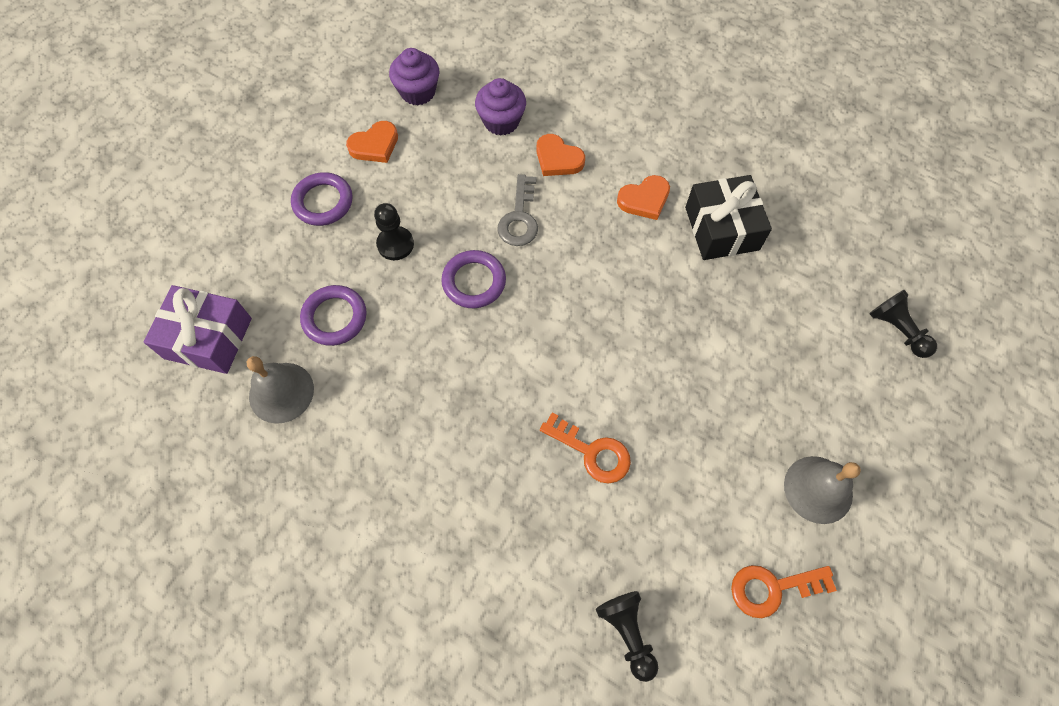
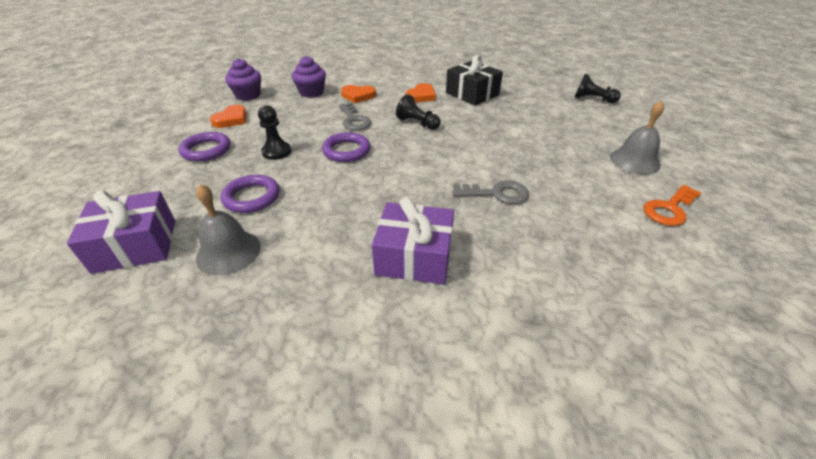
camera: 30 degrees left, 25 degrees down
orange key [540,412,631,484] -> grey key [452,181,529,204]
black pawn [596,591,658,682] -> black pawn moved to [396,94,441,130]
none -> purple gift [372,197,454,284]

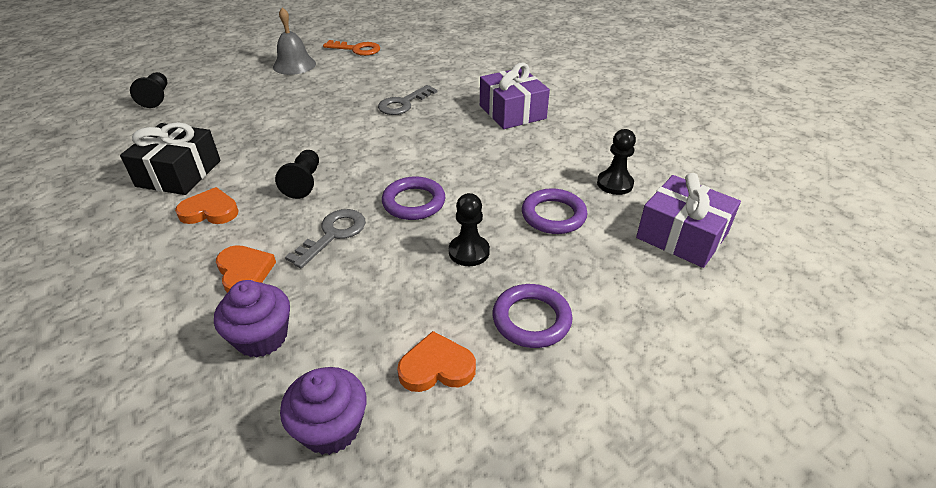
camera: 125 degrees left, 0 degrees up
grey bell [196,184,261,275] -> black pawn [597,129,636,195]
grey key [452,181,529,204] -> grey key turned 105 degrees counterclockwise [378,85,437,115]

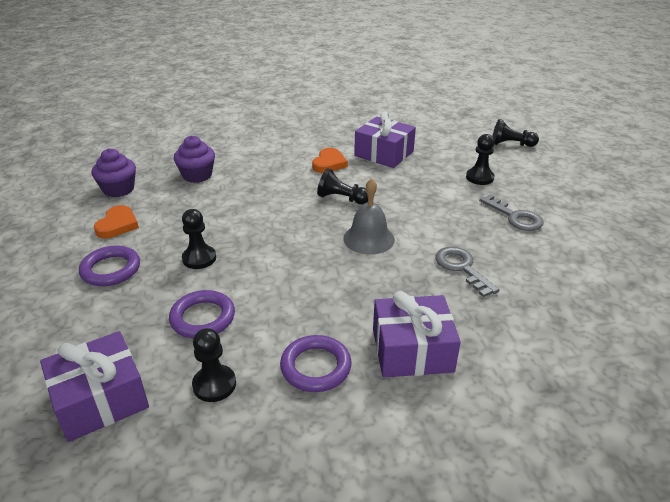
camera: 110 degrees right, 5 degrees down
black gift [120,122,221,195] -> purple gift [354,111,416,168]
orange heart [216,245,276,293] -> none
grey bell [273,7,316,75] -> grey bell moved to [343,178,395,254]
grey key [285,209,366,268] -> grey key moved to [479,194,543,231]
orange key [323,40,380,56] -> none
purple ring [382,176,445,220] -> purple ring moved to [280,335,352,392]
none -> black pawn [466,134,495,185]

